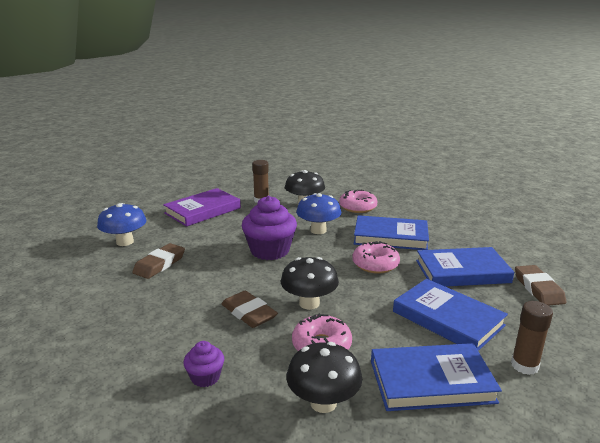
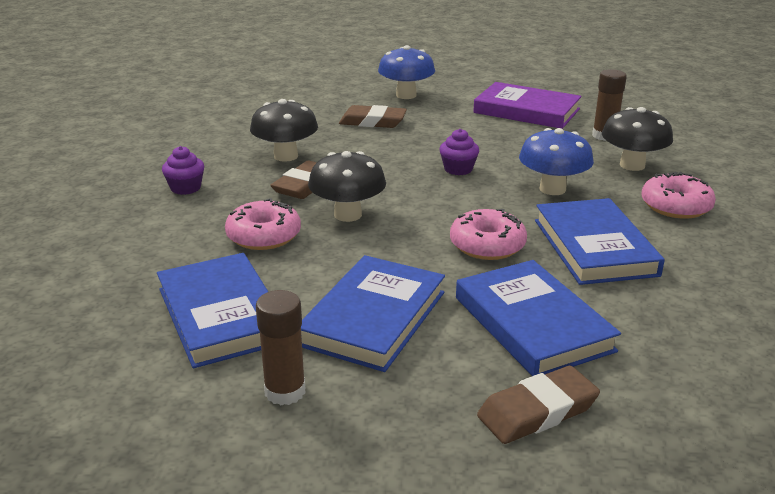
camera: 70 degrees right, 5 degrees up
purple cupcake [242,196,297,260] -> purple cupcake [439,129,479,175], size x0.51
black mushroom [286,342,362,413] -> black mushroom moved to [250,99,318,162]

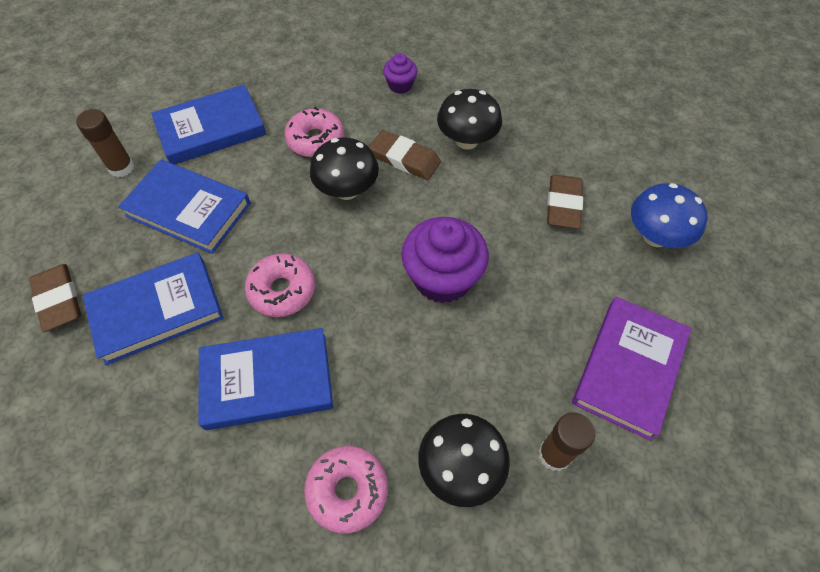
camera: 90 degrees right, 30 degrees up
purple cupcake [439,129,479,175] -> purple cupcake [401,217,489,303], size x1.97
blue mushroom [519,128,594,195] -> none

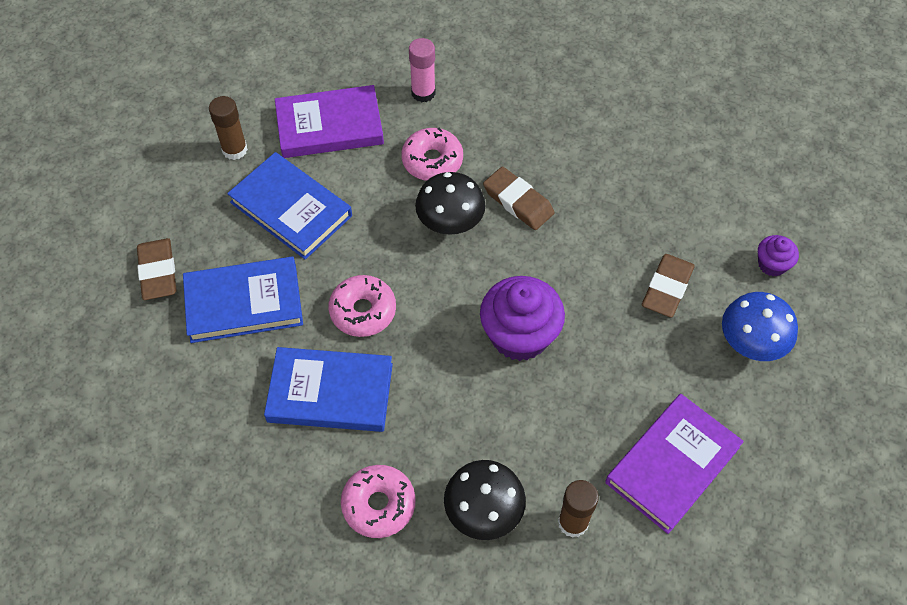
camera: 15 degrees right, 0 degrees up
blue book [151,84,266,164] -> purple book [275,85,384,158]
purple cupcake [383,53,417,94] -> purple cupcake moved to [758,235,799,276]
black mushroom [437,89,502,150] -> none
none -> pink glue stick [409,38,436,102]

